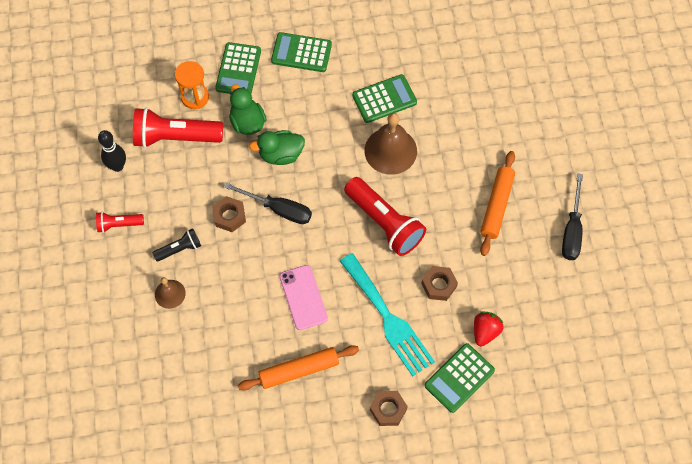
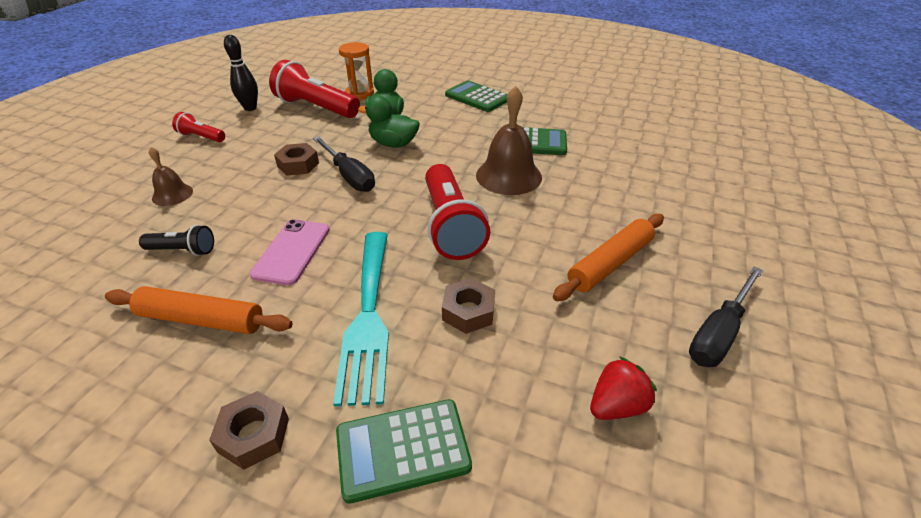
camera: 30 degrees right, 25 degrees down
black flashlight [153,228,201,261] -> black flashlight moved to [139,225,214,256]
green calculator [215,42,261,94] -> none
red strawberry [474,311,503,346] -> red strawberry moved to [590,356,657,420]

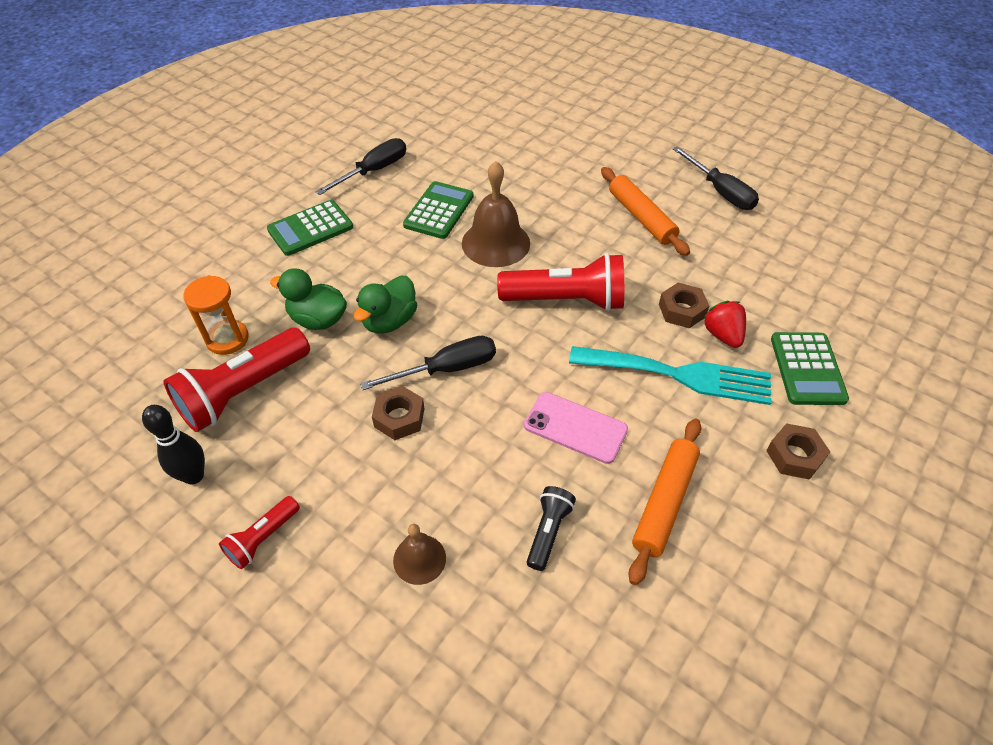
camera: 75 degrees left, 10 degrees up
red strawberry [590,356,657,420] -> red strawberry moved to [703,301,746,348]
none -> black screwdriver [315,138,406,195]

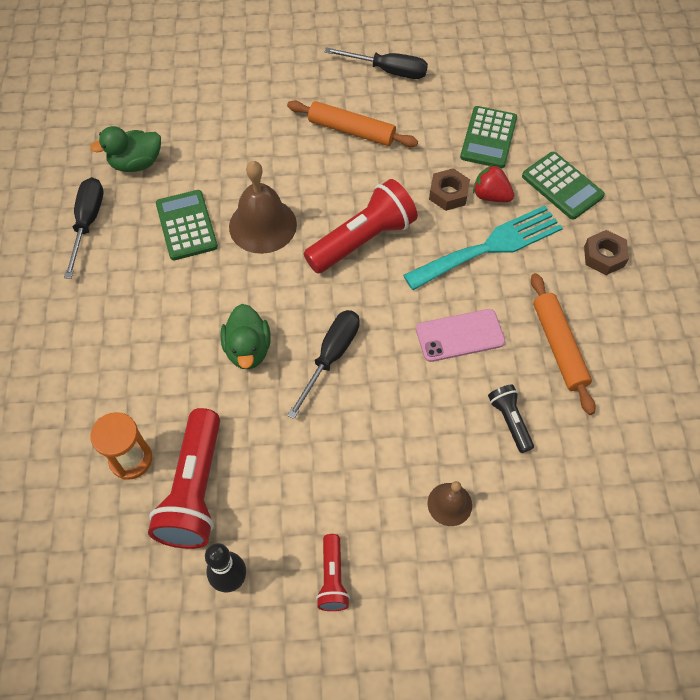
camera: 40 degrees left, 10 degrees up
green calculator [267,200,353,256] -> green calculator moved to [460,106,517,168]
green duck [270,268,347,330] -> green duck moved to [90,126,161,172]
brown nut [372,386,424,440] -> none

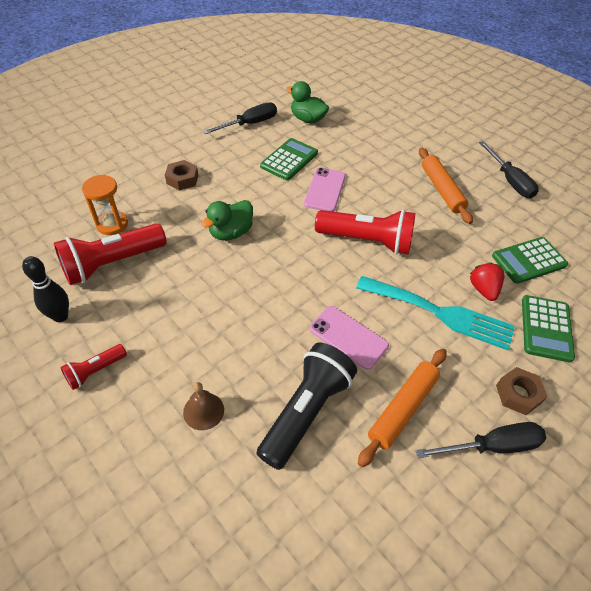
camera: 50 degrees right, 10 degrees down
brown bell [229,161,297,254] -> pink phone [304,168,346,212]
black screwdriver [287,310,360,419] -> black screwdriver moved to [416,422,546,458]
brown nut [429,168,470,211] -> brown nut moved to [165,160,198,191]
black flashlight [488,384,534,453] -> black flashlight [257,343,357,470], size x1.96

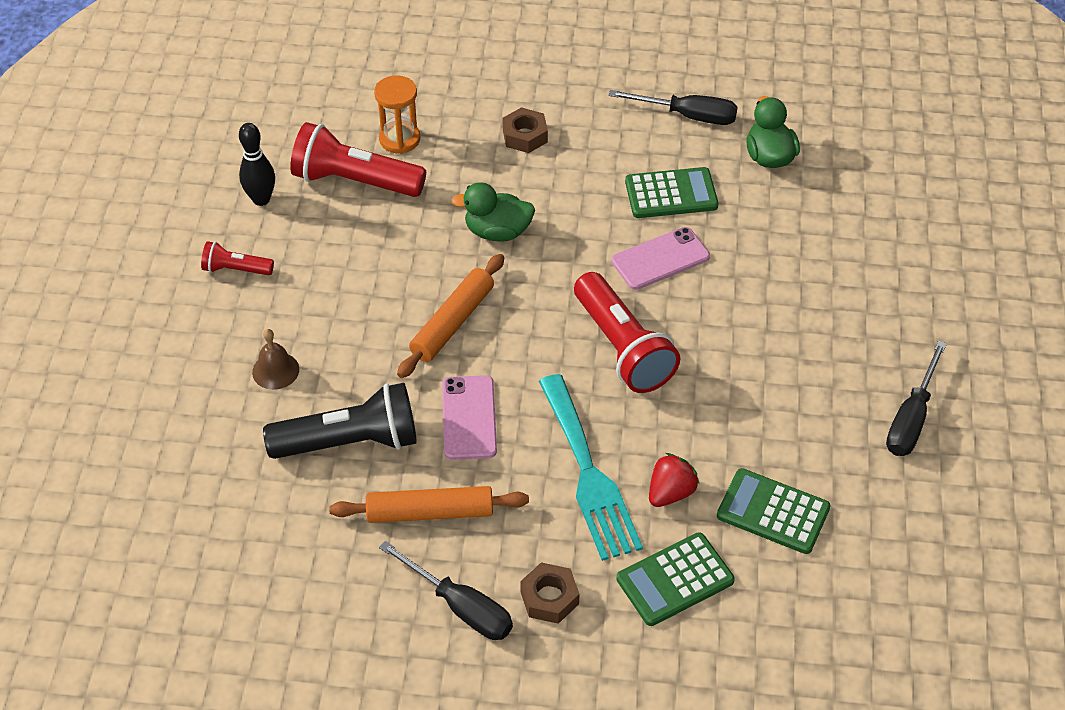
camera: 50 degrees right, 0 degrees up
orange rolling pin [419,147,473,224] -> orange rolling pin moved to [397,254,504,378]

